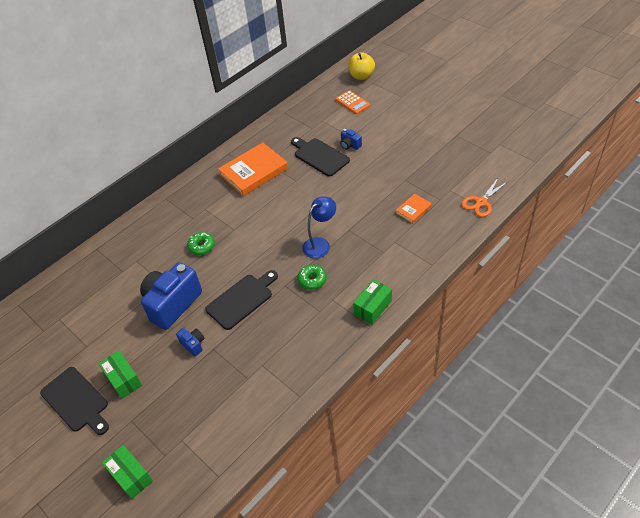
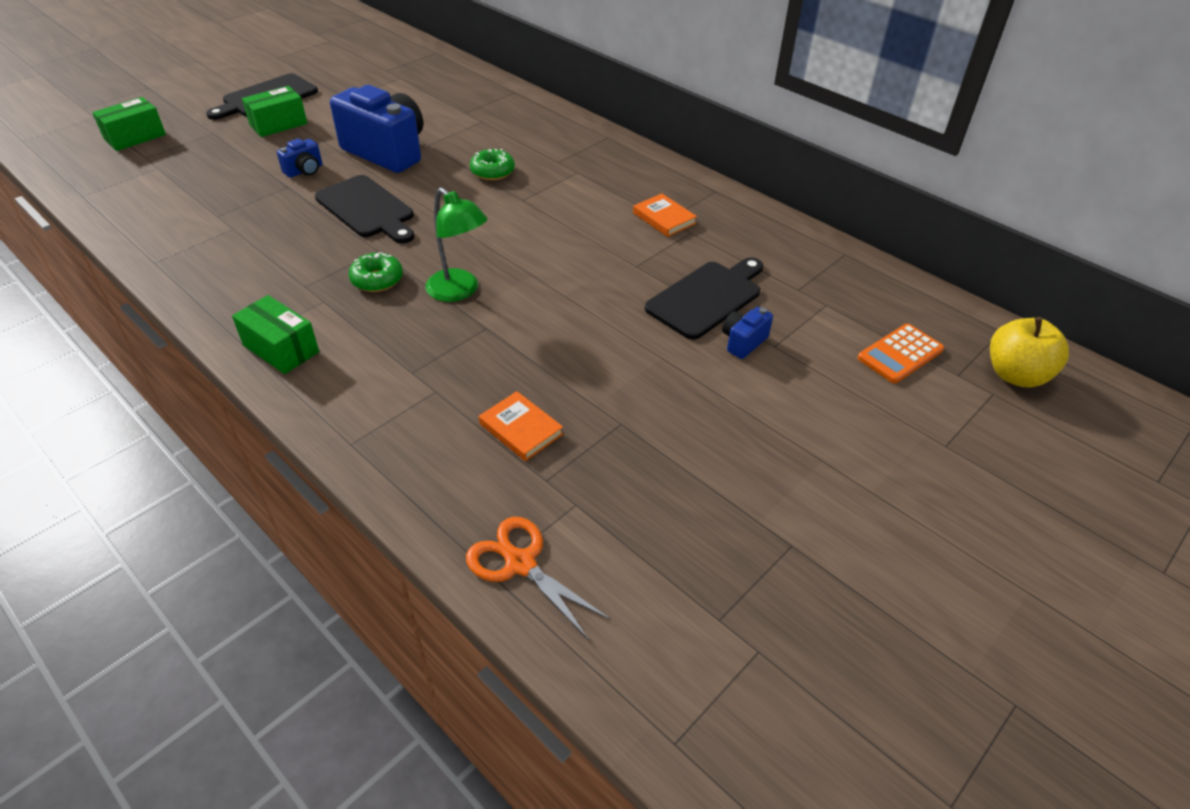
camera: 85 degrees right, 5 degrees down
orange book [218,142,288,196] -> orange book [633,194,697,237], size x0.49
blue lamp [302,197,336,259] -> green lamp [425,187,487,302]

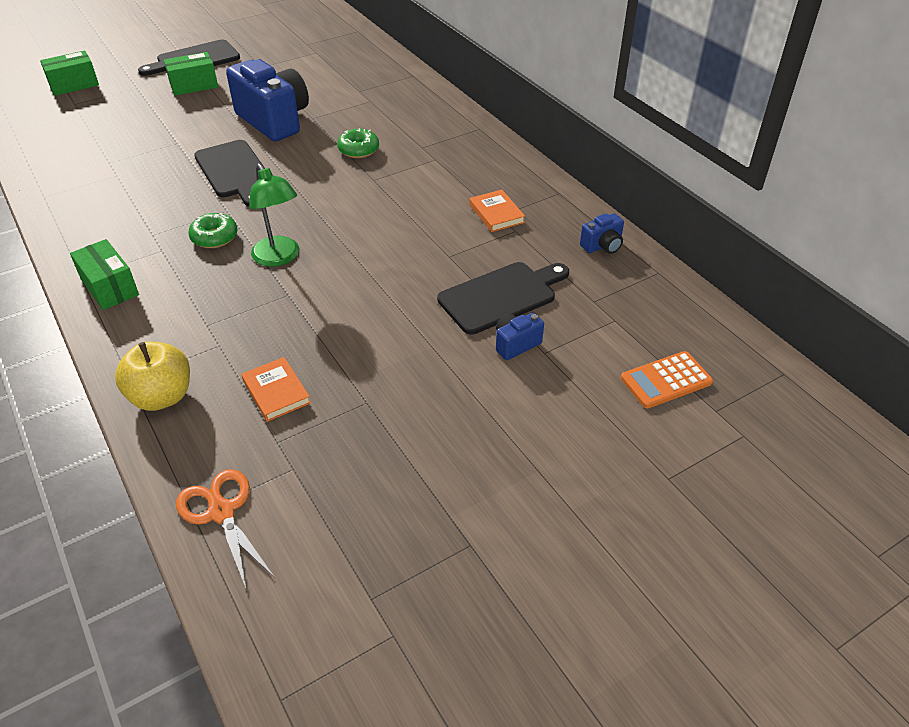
camera: 15 degrees right, 0 degrees up
blue camera [277,139,322,178] -> blue camera moved to [580,213,624,254]
yellow apple [990,317,1069,387] -> yellow apple moved to [115,342,190,411]

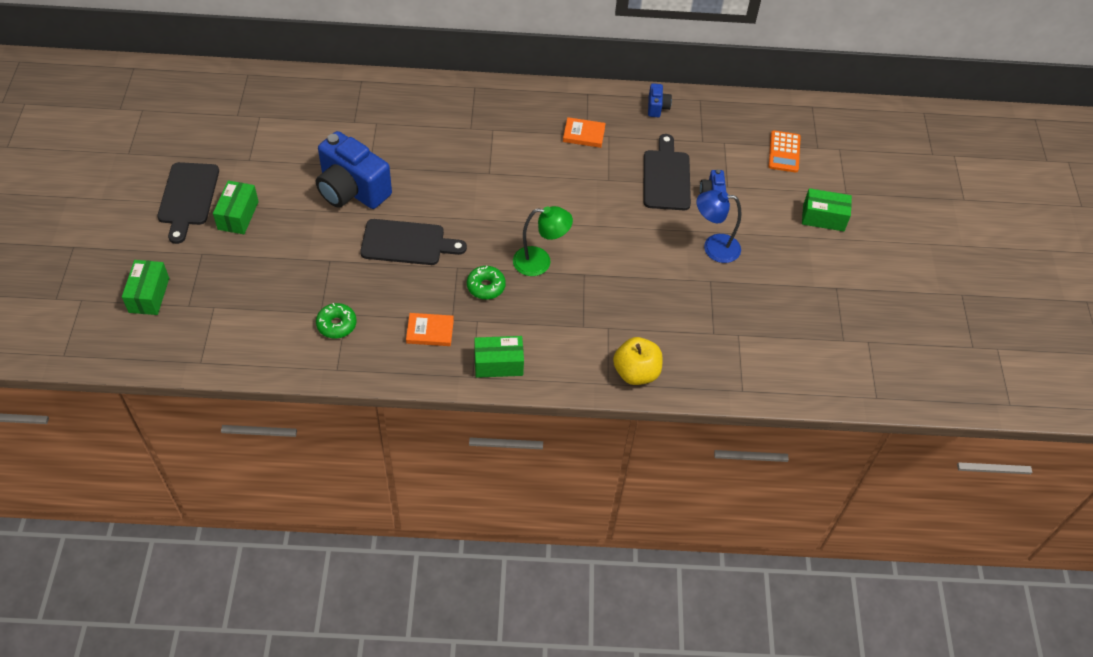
camera: 60 degrees left, 10 degrees up
orange scissors [176,469,275,591] -> none
blue camera [226,59,309,141] -> blue camera turned 135 degrees counterclockwise [316,131,392,209]
orange book [241,357,311,422] -> orange book moved to [406,313,454,346]
green donut [337,128,379,158] -> green donut moved to [316,303,357,339]
none -> blue lamp [696,190,741,263]
none -> green box [802,188,852,231]

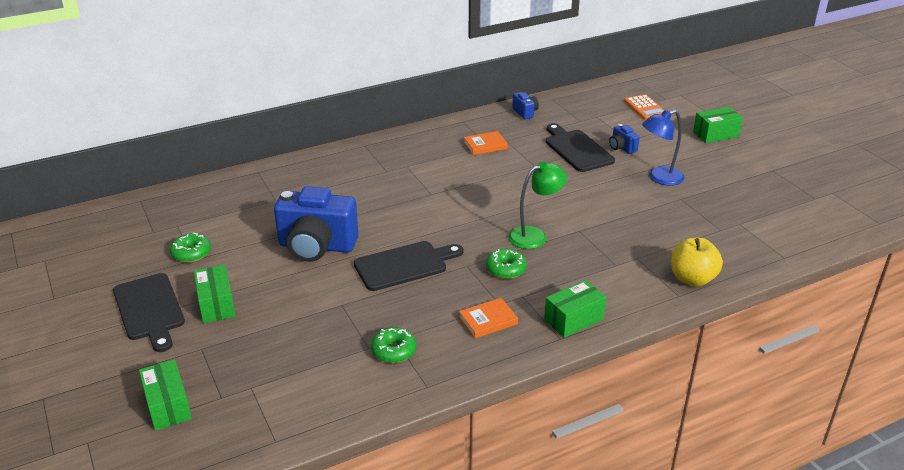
camera: 25 degrees left, 20 degrees down
none -> green donut [170,233,211,263]

